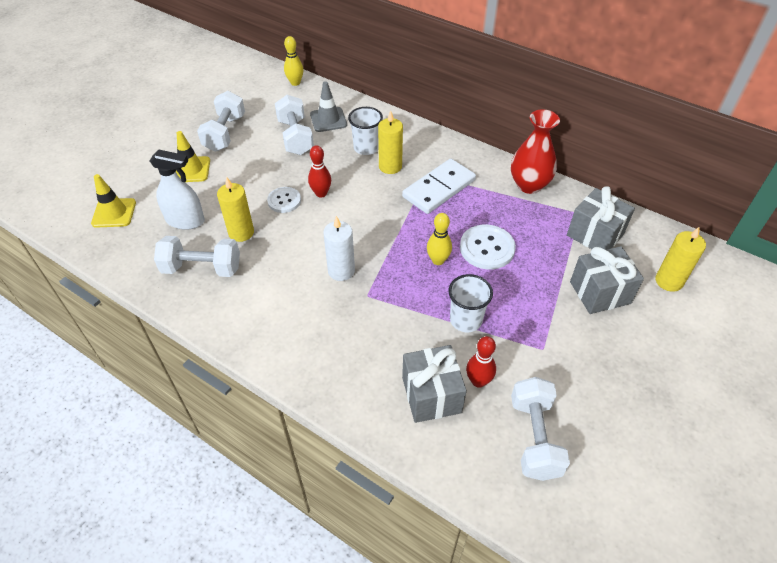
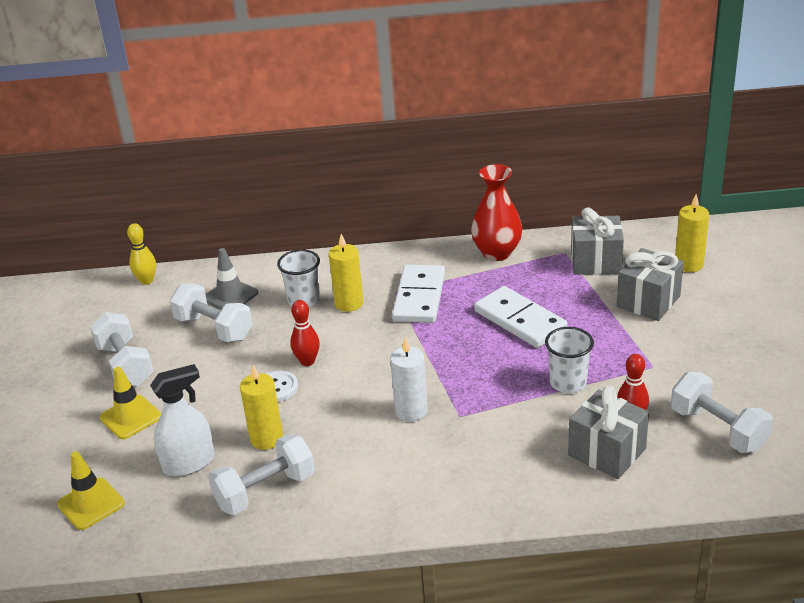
camera: 35 degrees left, 15 degrees down
yellow bowling pin [427,213,452,265] -> none
white button [460,224,516,270] -> white domino [474,286,567,348]

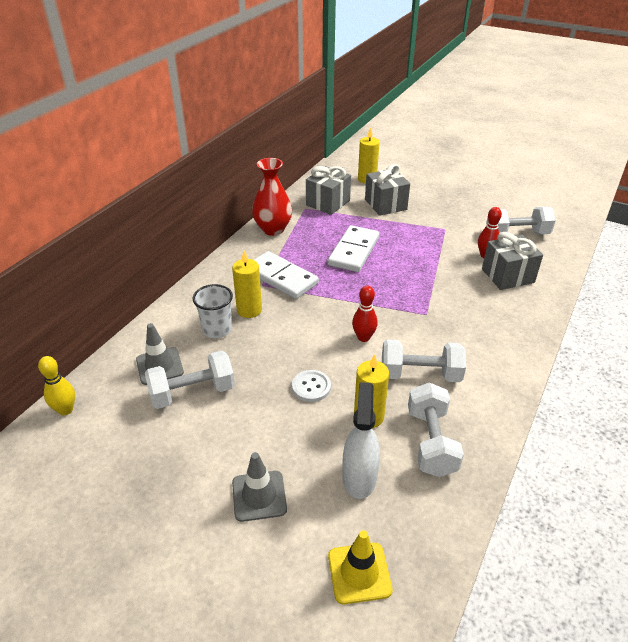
camera: 60 degrees left, 5 degrees up
white dumbbell [90,312,154,387] -> white dumbbell moved to [382,340,466,382]
yellow traffic cone [99,366,161,439] -> grey traffic cone [232,452,287,522]
red bowling pin [290,300,320,366] -> red bowling pin moved to [352,286,378,342]
white candle [390,337,428,422] -> none
white domino [474,286,567,348] -> white domino turned 60 degrees counterclockwise [328,225,379,272]
white cup [545,327,594,393] -> none

